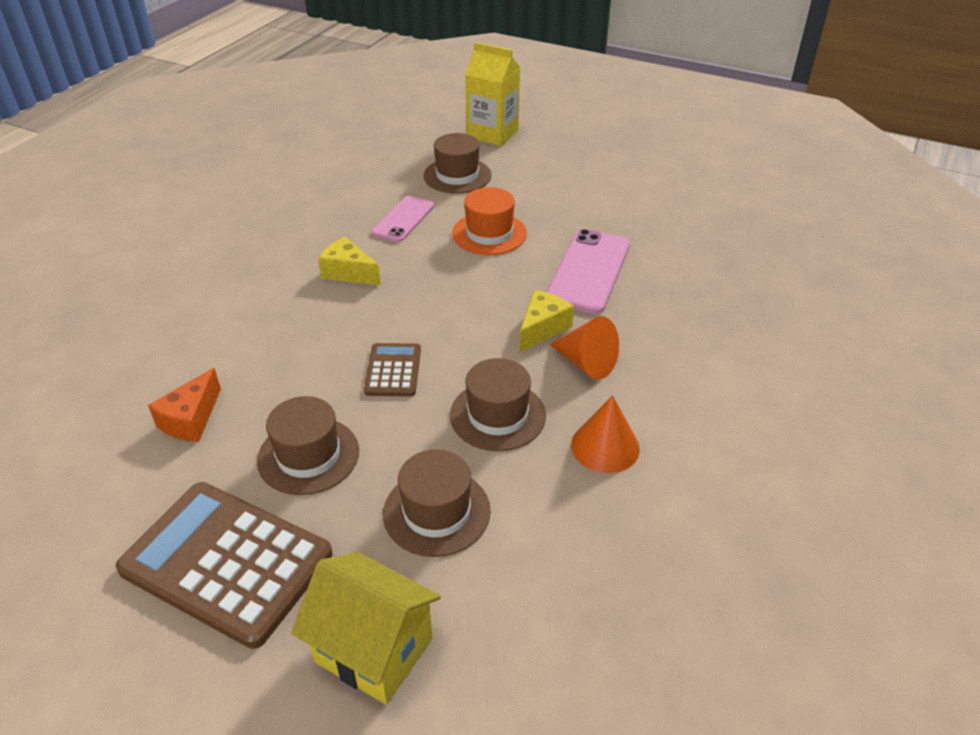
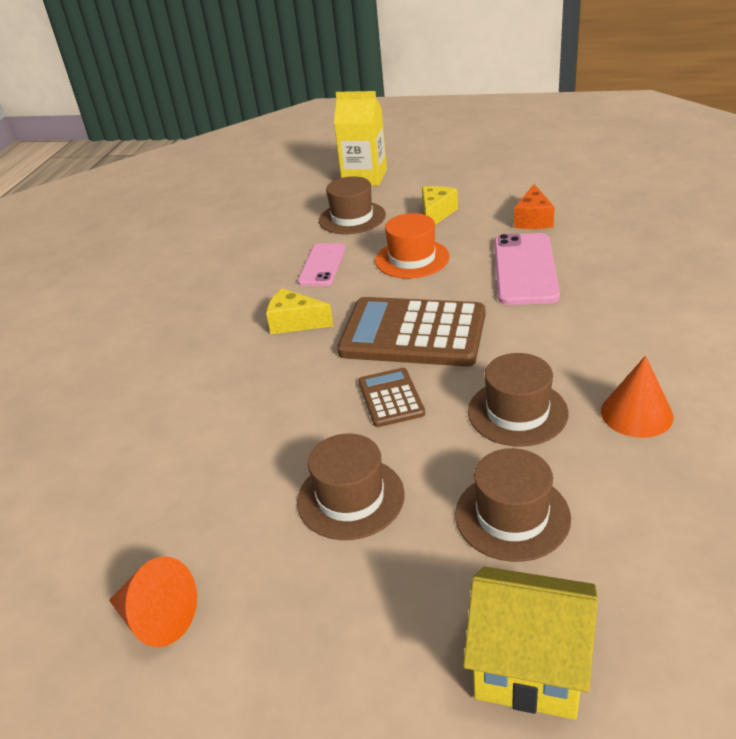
camera: 10 degrees left, 5 degrees down
brown calculator [116,482,333,649] -> brown calculator moved to [337,297,485,366]
orange cheese [148,368,221,442] -> orange cheese moved to [514,184,554,229]
yellow cheese [520,290,574,352] -> yellow cheese moved to [422,186,458,225]
orange cone [549,316,619,380] -> orange cone moved to [109,556,197,647]

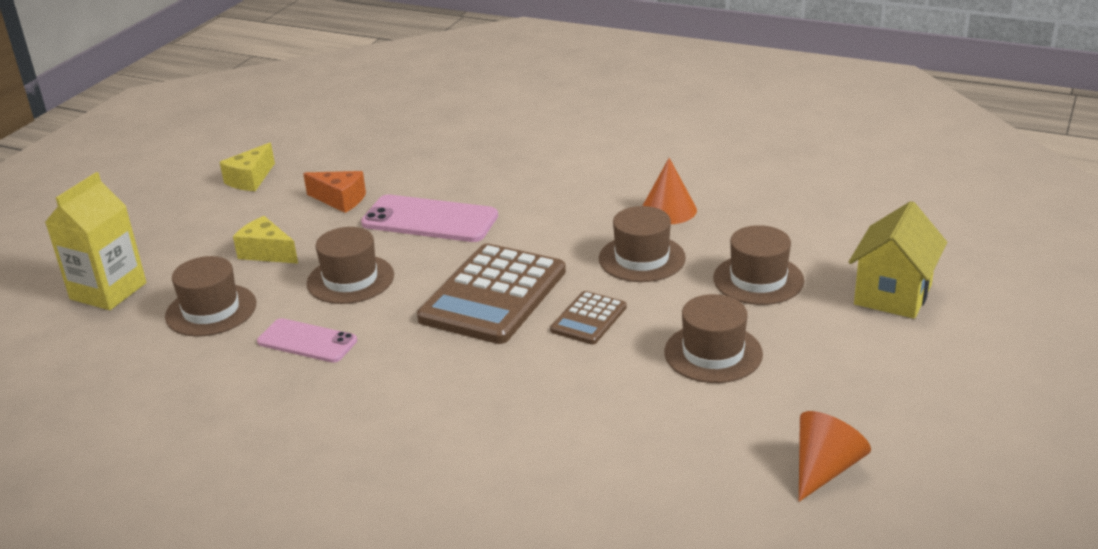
camera: 80 degrees left, 5 degrees down
yellow cheese [266,288,333,334] -> yellow cheese moved to [220,143,275,191]
brown calculator [358,368,425,427] -> brown calculator turned 60 degrees counterclockwise [550,291,627,344]
orange hat [375,213,450,279] -> brown hat [307,227,394,304]

